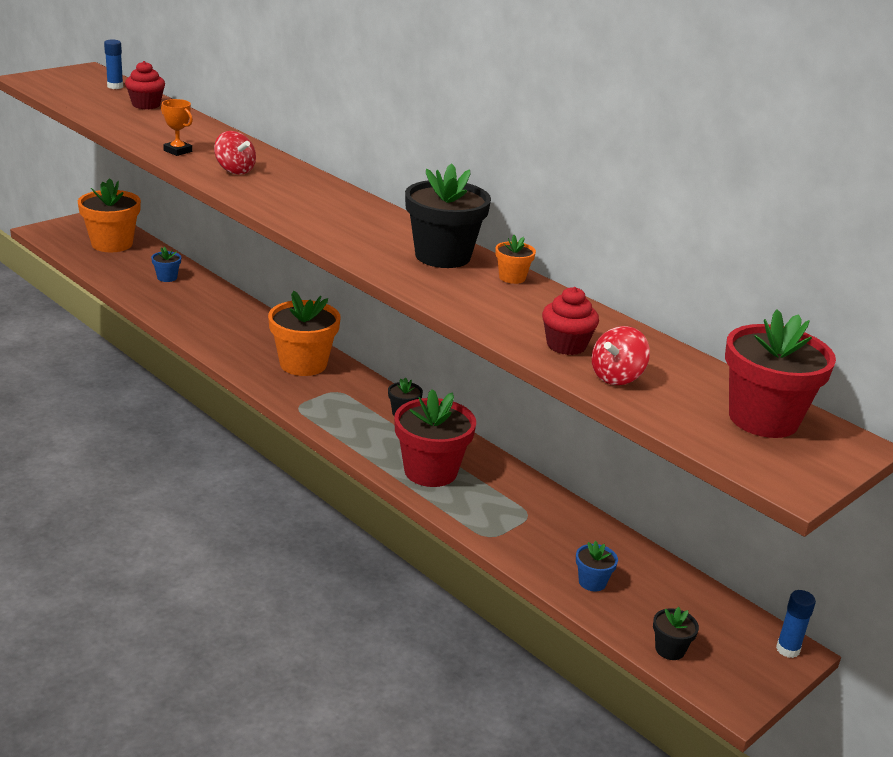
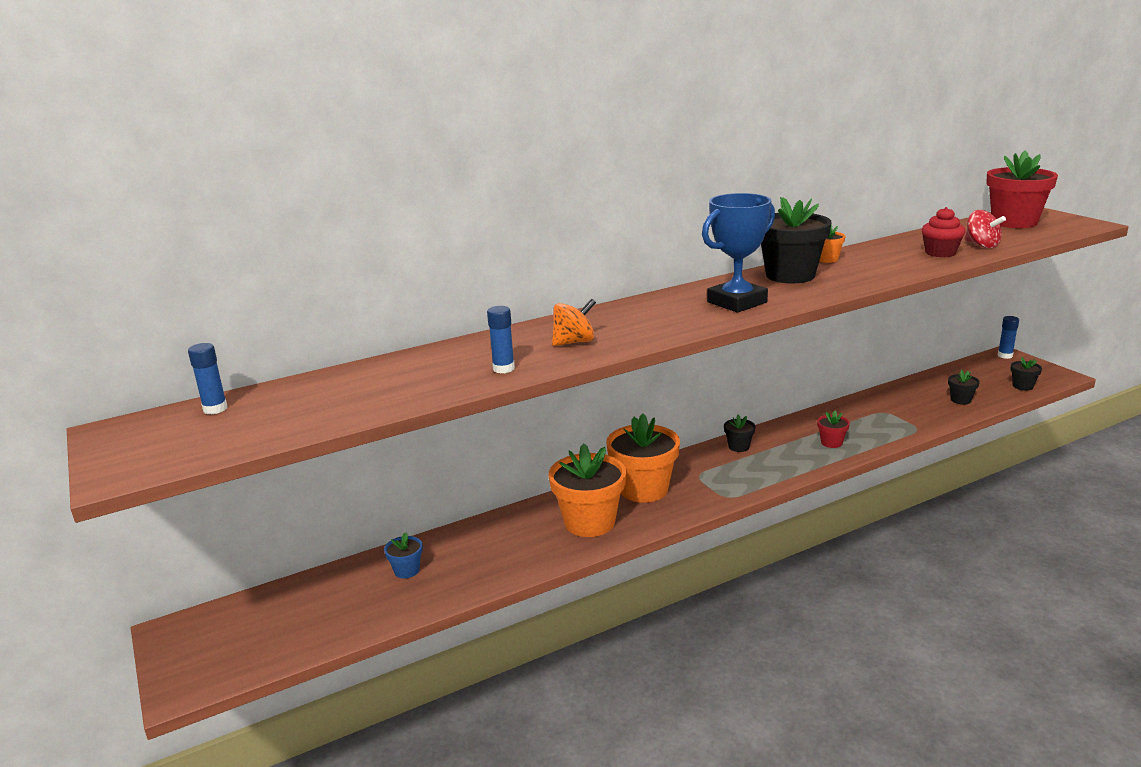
camera: 70 degrees left, 5 degrees down
orange flower pot [78,178,141,252] -> orange flower pot moved to [549,443,626,537]
red cupcake [125,61,165,109] -> none
orange trophy [161,99,193,156] -> blue glue stick [487,306,515,374]
red spinning top [214,131,256,175] -> orange spinning top [552,299,596,346]
red flower pot [394,389,476,487] -> red flower pot [817,410,850,448], size x0.46
blue flower pot [576,541,618,591] -> black flower pot [948,370,980,405]
none -> blue trophy [702,193,775,313]

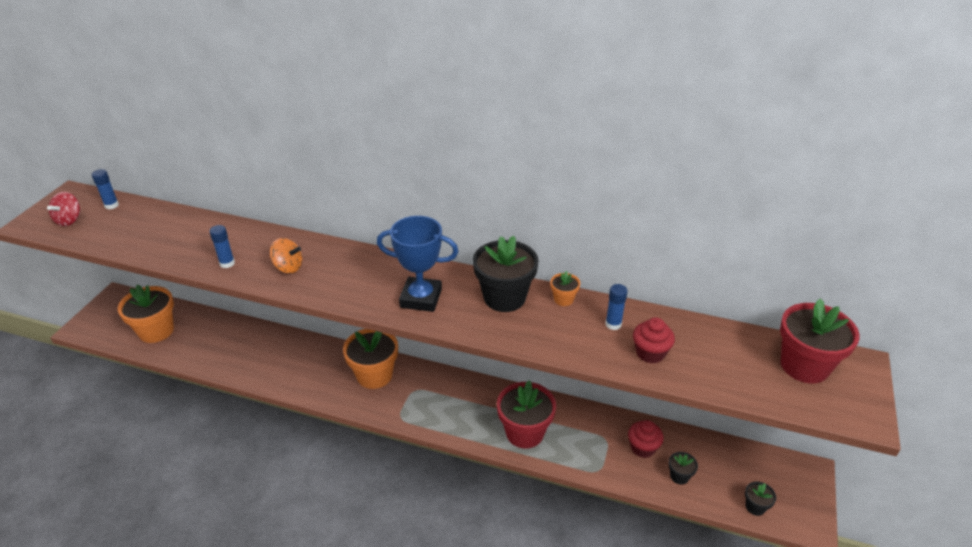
camera: 45 degrees right, 15 degrees up
blue flower pot [384,533,423,579] -> none
orange flower pot [549,443,626,537] -> orange flower pot moved to [118,285,174,343]
black flower pot [724,414,756,452] -> none
red flower pot [817,410,850,448] -> red flower pot [497,381,556,448], size x2.15
red spinning top [965,210,1006,248] -> red spinning top moved to [47,192,80,226]
blue glue stick [998,316,1019,359] -> blue glue stick moved to [605,284,628,330]
none -> red cupcake [628,420,664,458]

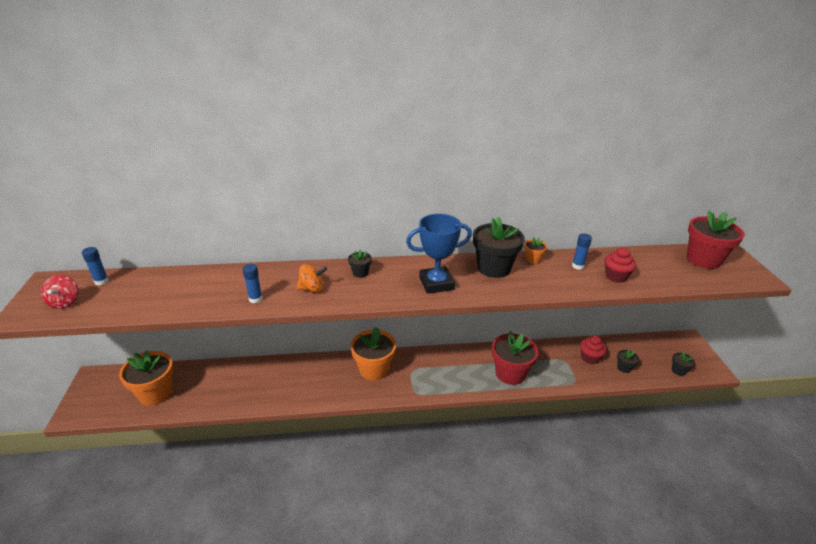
camera: 25 degrees left, 5 degrees down
none -> black flower pot [348,250,372,278]

